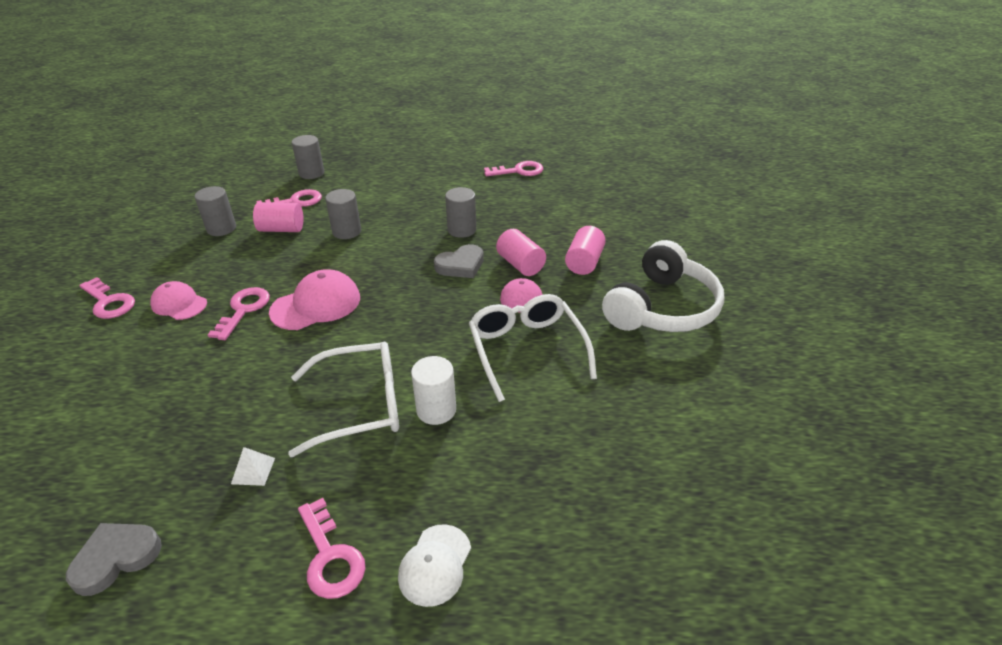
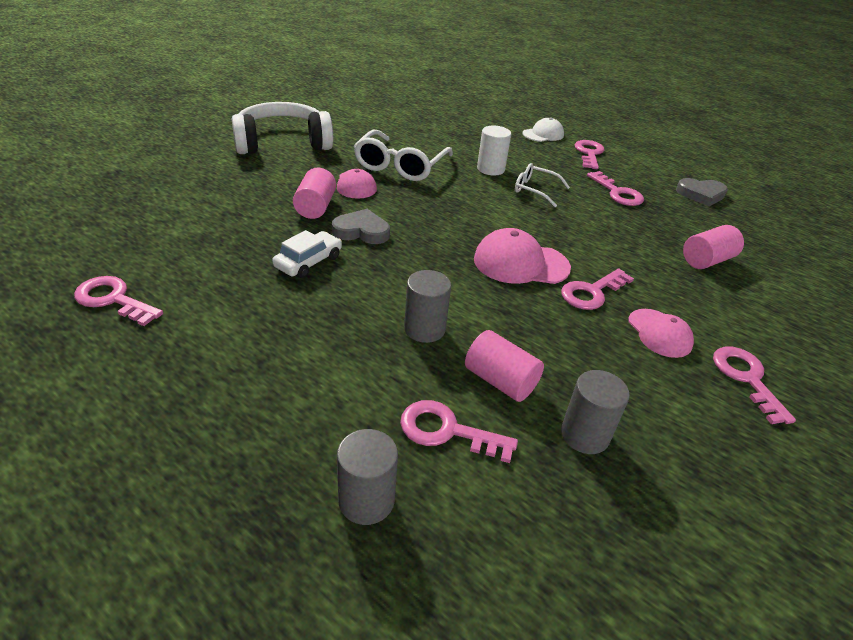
camera: 145 degrees left, 0 degrees up
white pyramid [231,447,275,486] -> pink key [587,171,644,206]
white glasses [288,342,399,457] -> white glasses [515,163,570,207], size x0.58
grey cylinder [445,187,476,238] -> white car [272,230,342,278]
pink cylinder [565,226,606,275] -> pink cylinder moved to [683,225,744,269]

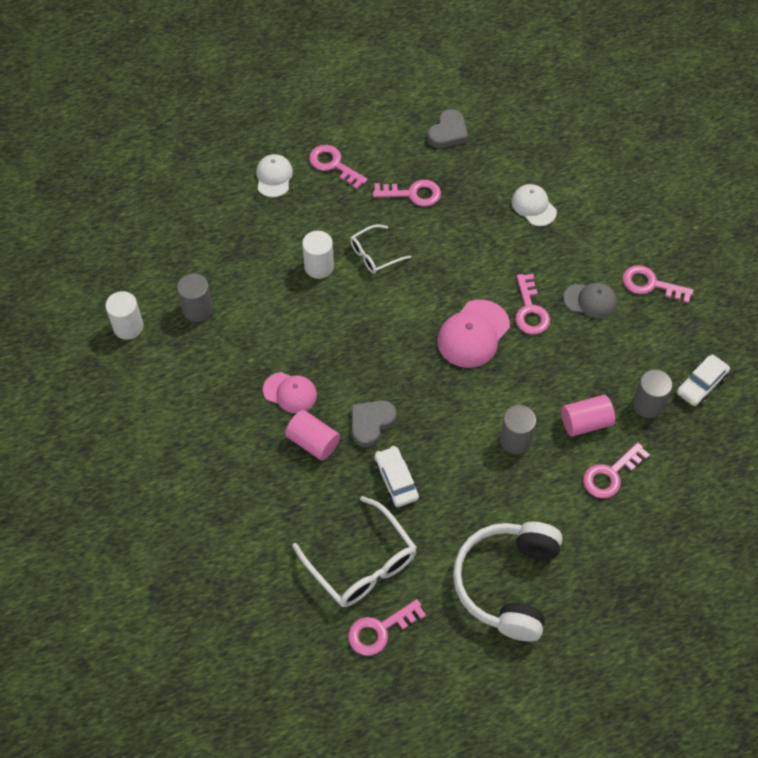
camera: 55 degrees left, 20 degrees up
white headphones [232,102,333,154] -> white headphones moved to [453,522,563,641]
grey cylinder [337,429,398,525] -> grey cylinder moved to [177,274,213,322]
white glasses [354,130,453,181] -> white glasses moved to [292,496,417,607]
pink cap [628,309,694,358] -> grey cap [563,283,617,318]
pink cylinder [683,225,744,269] -> white cap [511,184,557,226]
none -> white cylinder [105,291,144,340]
none -> white car [677,355,730,406]

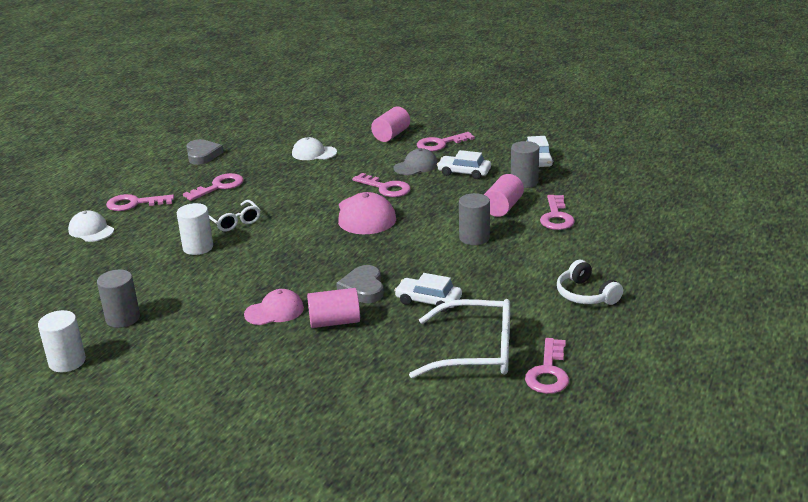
camera: 45 degrees left, 30 degrees down
white glasses [350,224,411,274] -> white glasses turned 45 degrees counterclockwise [209,200,260,232]
white headphones [453,522,563,641] -> white headphones [557,260,623,305], size x0.54
none -> pink cylinder [371,107,410,142]
none -> white car [437,150,491,179]

